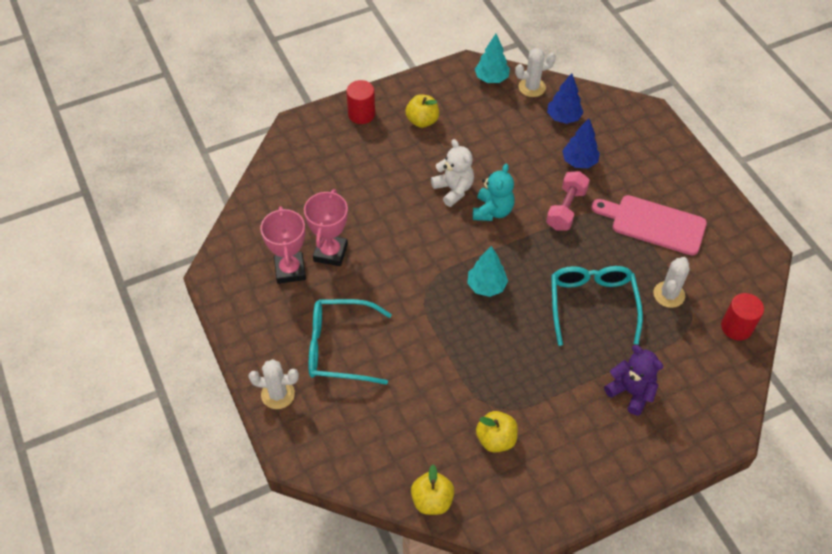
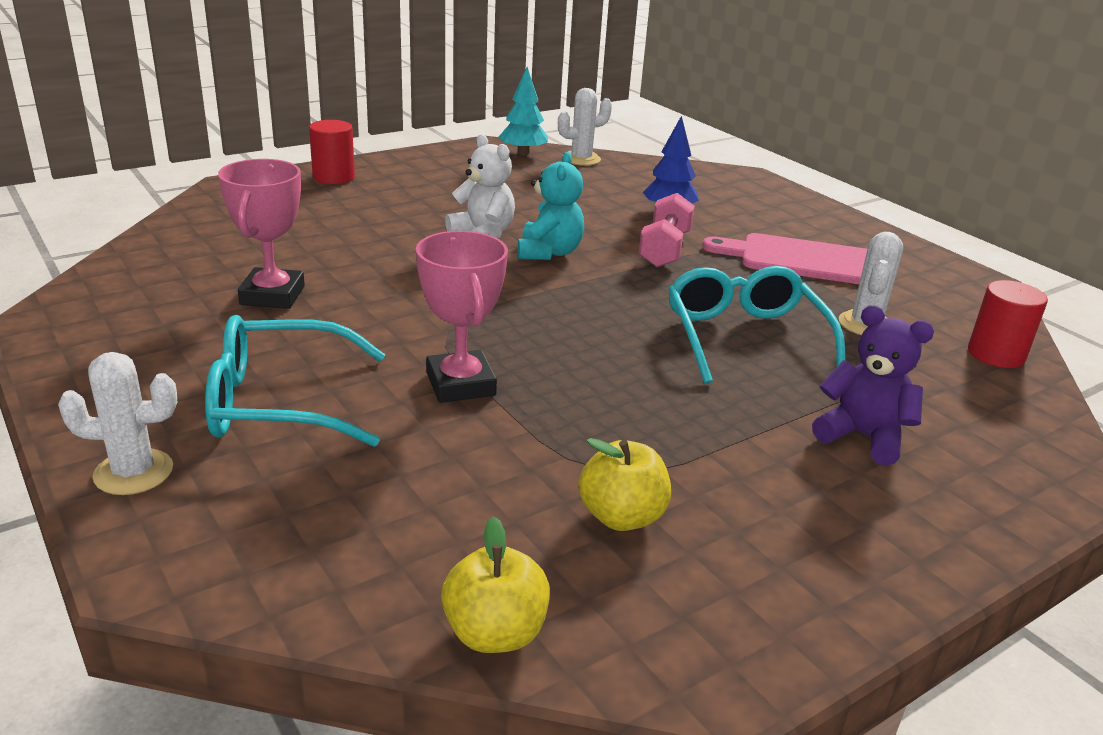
camera: 10 degrees left, 25 degrees down
pink trophy [260,206,306,284] -> pink trophy moved to [416,231,508,403]
yellow apple [405,94,439,128] -> none
turquoise tree [467,246,508,297] -> none
blue tree [547,73,584,124] -> none

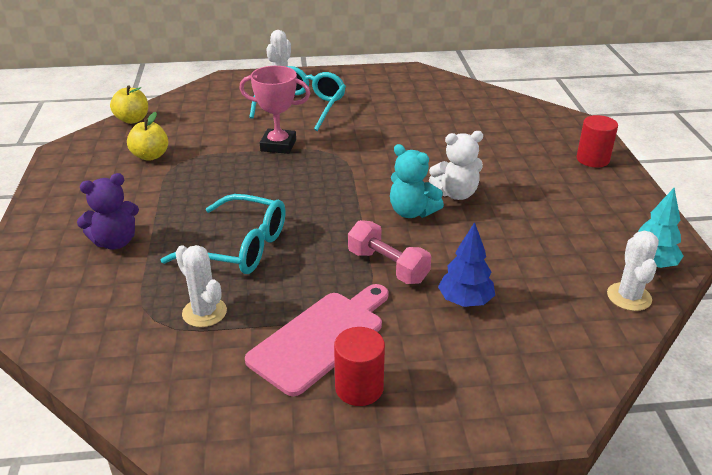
camera: 120 degrees right, 5 degrees up
pink trophy [218,159,305,309] -> none
red cylinder [968,280,1048,368] -> red cylinder moved to [334,327,385,406]

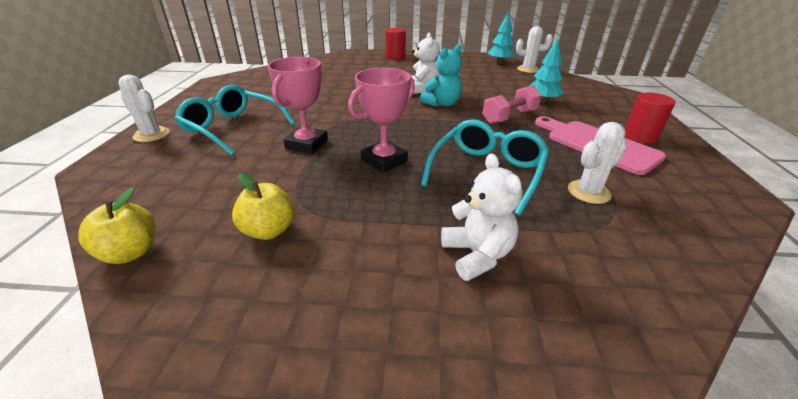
camera: 80 degrees left, 0 degrees up
purple teddy bear [77,173,139,250] -> white teddy bear [441,153,522,281]
blue tree [438,222,495,307] -> turquoise tree [529,38,564,103]
none -> pink trophy [348,68,415,173]

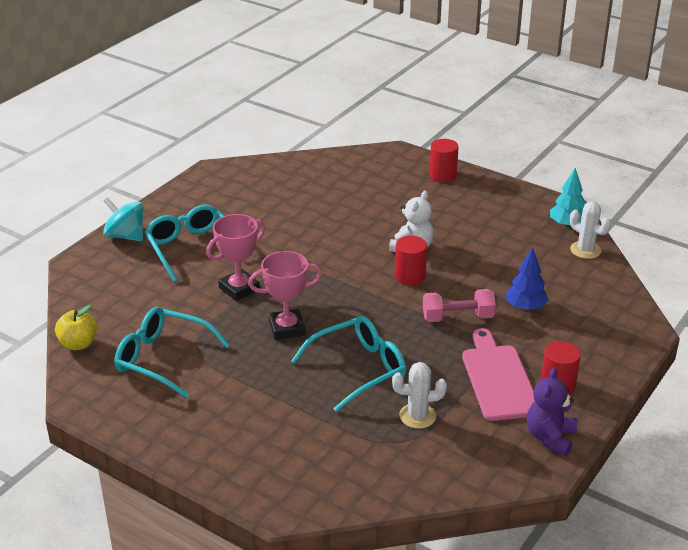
camera: 30 degrees right, 0 degrees up
white cactus [118,75,170,142] -> turquoise spinning top [103,197,143,241]
yellow apple [232,173,295,240] -> turquoise glasses [115,307,230,398]
turquoise teddy bear [420,44,462,107] -> red cylinder [395,236,427,285]
white teddy bear [441,153,522,281] -> none
turquoise tree [529,38,564,103] -> blue tree [506,247,549,311]
none -> purple teddy bear [527,368,577,456]

